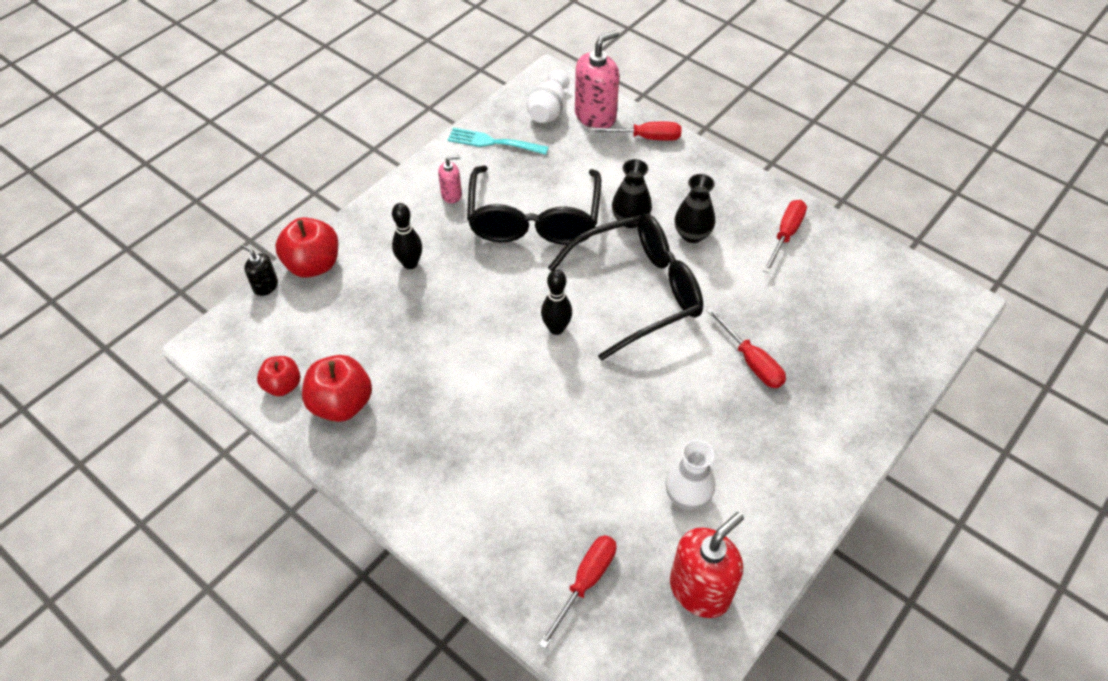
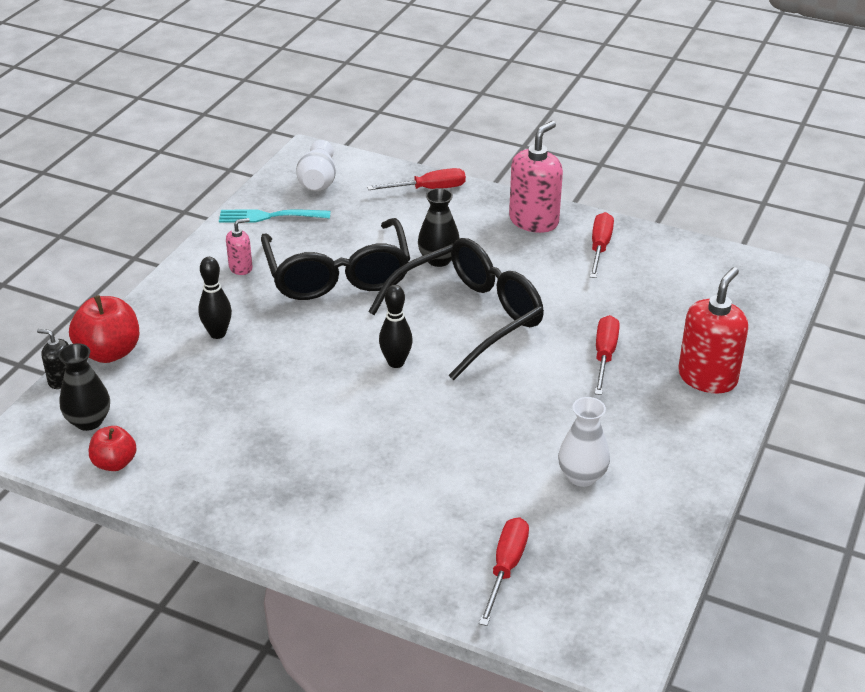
camera: 15 degrees left, 15 degrees down
red apple [302,355,372,422] -> none
pink soap dispenser [575,30,619,128] -> pink soap dispenser moved to [509,121,563,233]
red soap dispenser [670,512,744,618] -> red soap dispenser moved to [678,267,748,393]
black vase [674,174,715,243] -> black vase moved to [58,343,110,431]
red screwdriver [706,307,786,388] -> red screwdriver turned 120 degrees counterclockwise [595,315,620,395]

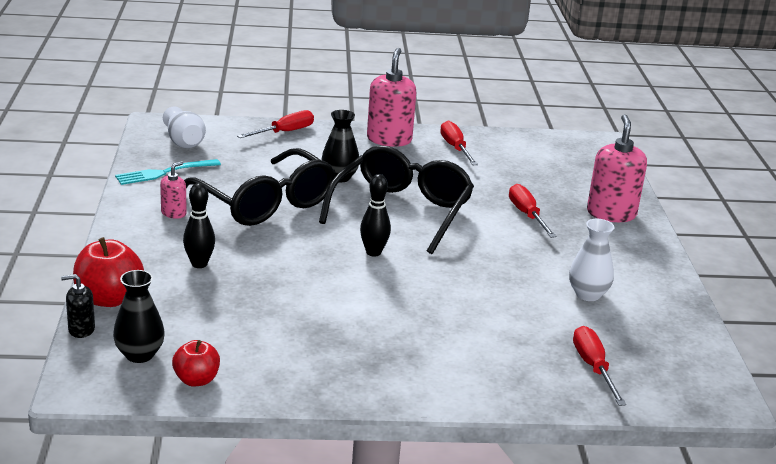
camera: 30 degrees left, 10 degrees down
red soap dispenser [678,267,748,393] -> pink soap dispenser [587,114,647,222]

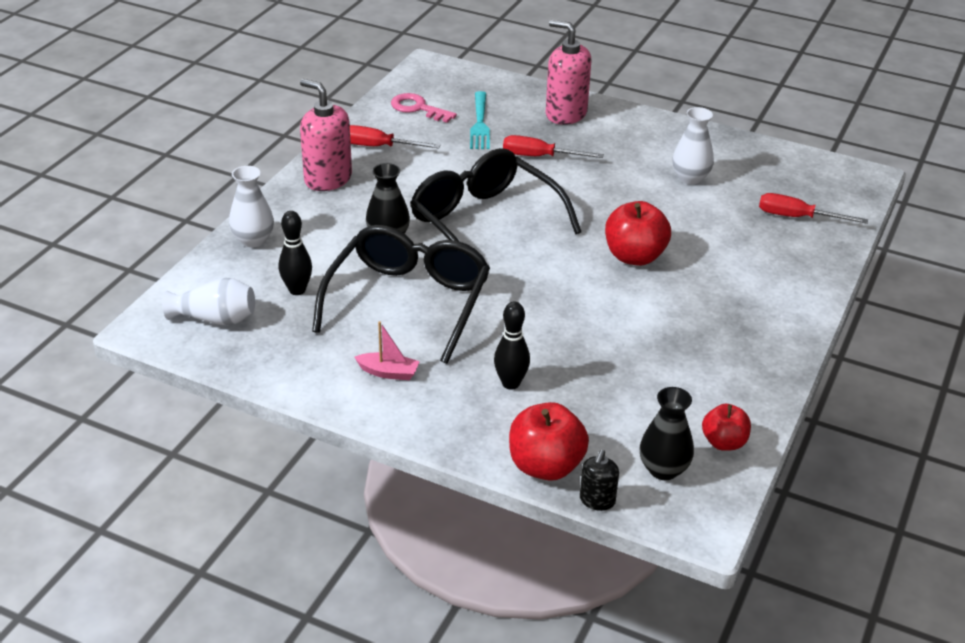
camera: 60 degrees left, 10 degrees up
turquoise fork [115,159,221,185] -> turquoise fork moved to [470,91,490,149]
pink soap dispenser [160,161,187,219] -> pink boat [354,321,420,380]
black glasses [184,148,335,226] -> black glasses turned 60 degrees counterclockwise [312,225,490,364]
red screwdriver [237,110,314,138] -> white vase [229,166,274,248]
black bowling pin [360,174,391,256] -> black bowling pin moved to [279,211,312,295]
none -> pink key [391,93,457,123]
none -> red apple [605,201,671,266]

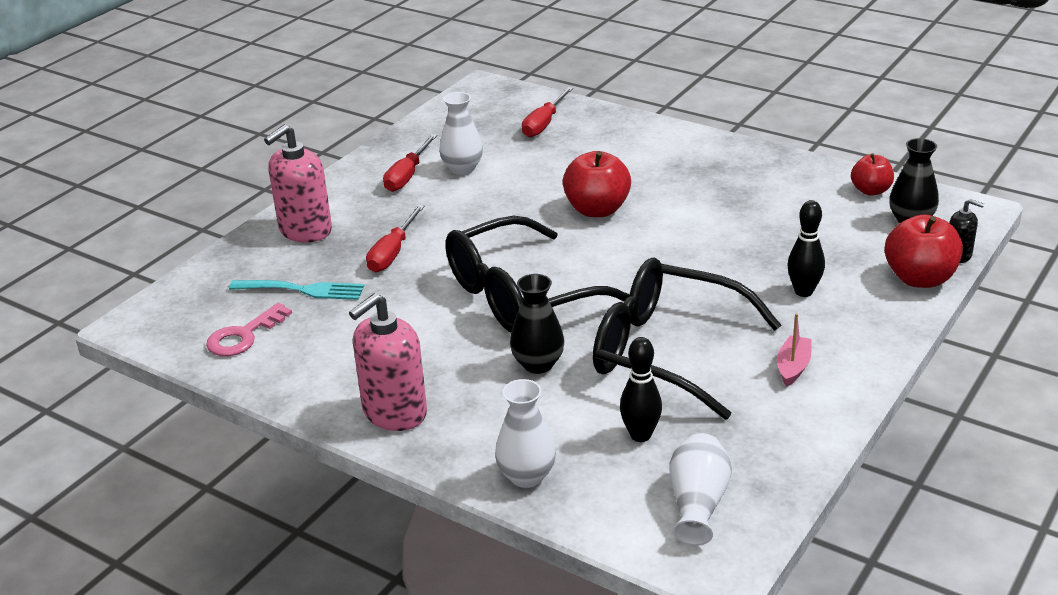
camera: 80 degrees left, 5 degrees down
red screwdriver [350,125,441,149] -> red screwdriver moved to [383,134,437,192]

